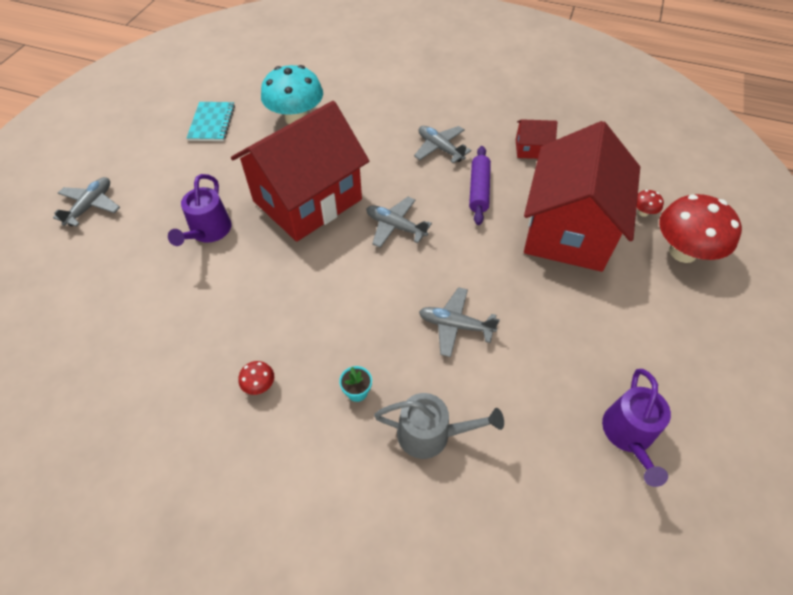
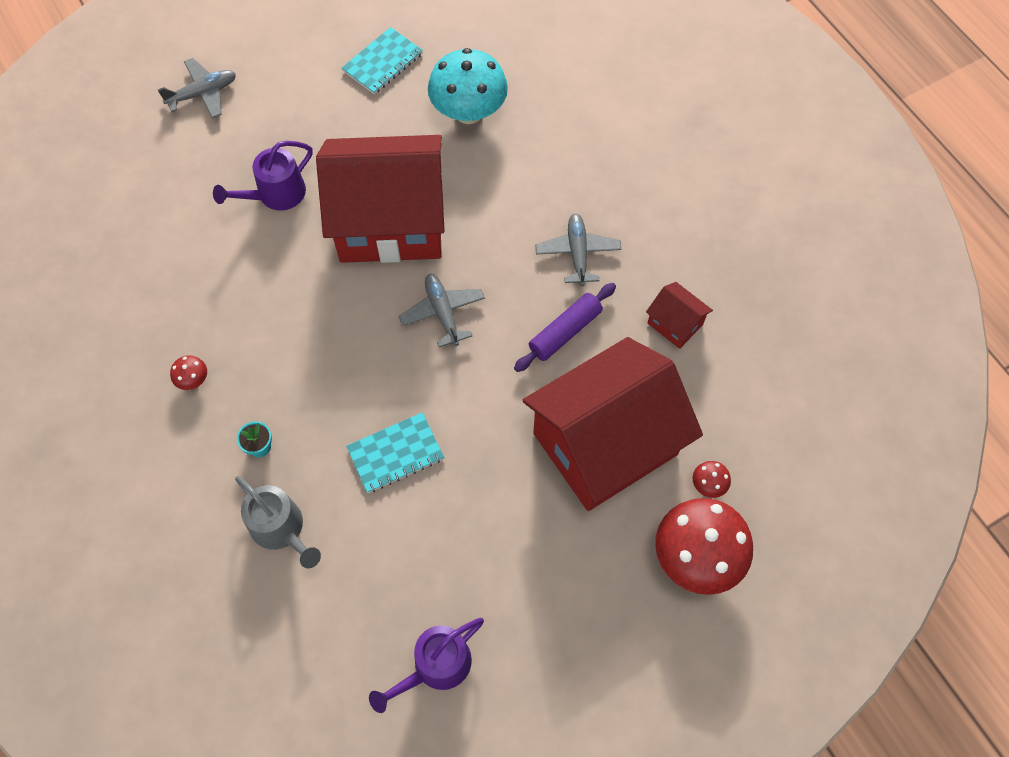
camera: 40 degrees right, 10 degrees up
grey plane [419,287,500,357] -> turquoise notebook [346,412,444,493]

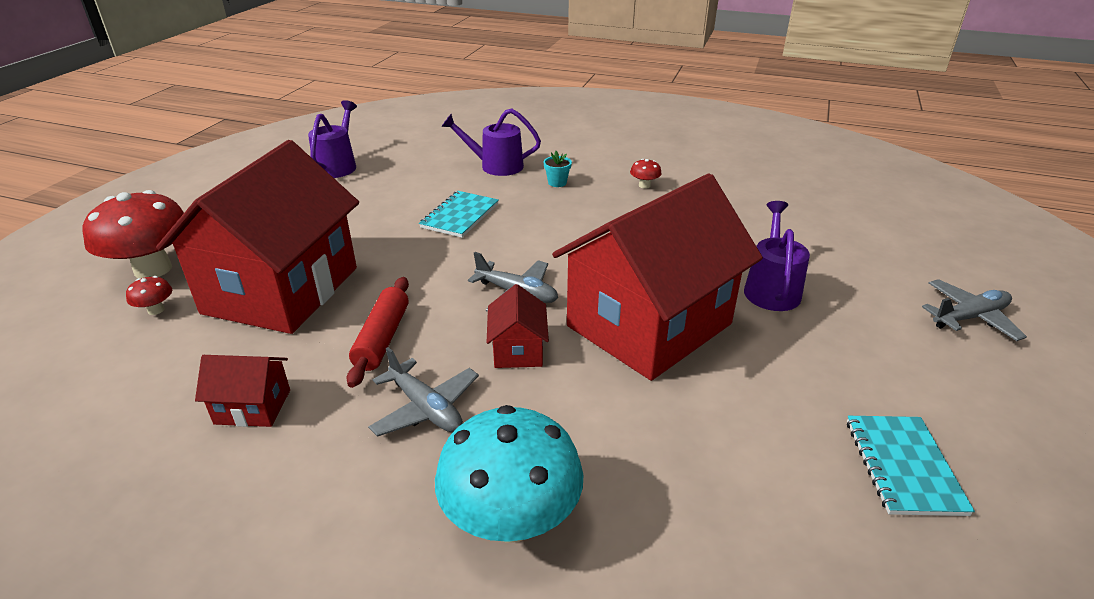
camera: 140 degrees right, 30 degrees down
grey plane [158,58,236,119] -> grey plane turned 135 degrees counterclockwise [922,279,1027,341]
grey watering can [235,476,321,568] -> purple watering can [441,109,541,176]
turquoise mushroom [428,48,508,124] -> turquoise mushroom moved to [435,405,583,543]
purple rolling pin [514,283,616,372] -> red rolling pin [346,277,409,388]
none -> red house [486,284,549,368]

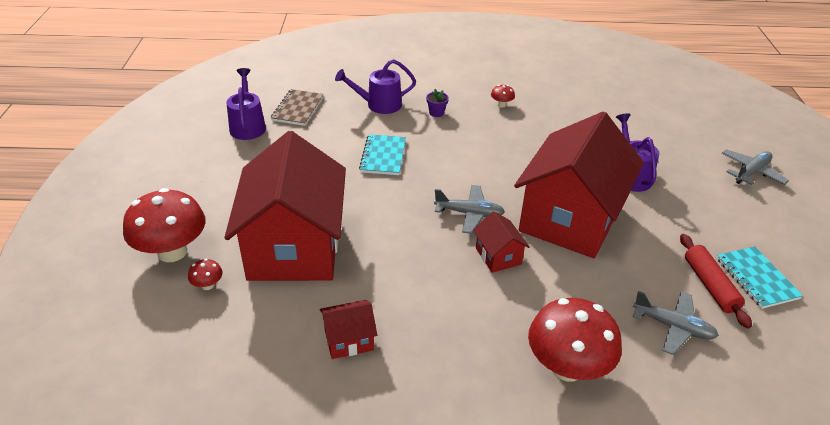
camera: 20 degrees left, 5 degrees up
red rolling pin [346,277,409,388] -> red rolling pin moved to [680,234,752,328]
grey plane [368,347,479,437] -> grey plane moved to [633,291,719,355]
turquoise mushroom [435,405,583,543] -> red mushroom [528,298,622,382]
turquoise flower pot [544,151,572,187] -> purple flower pot [426,89,449,117]
none -> brown notebook [271,89,324,126]

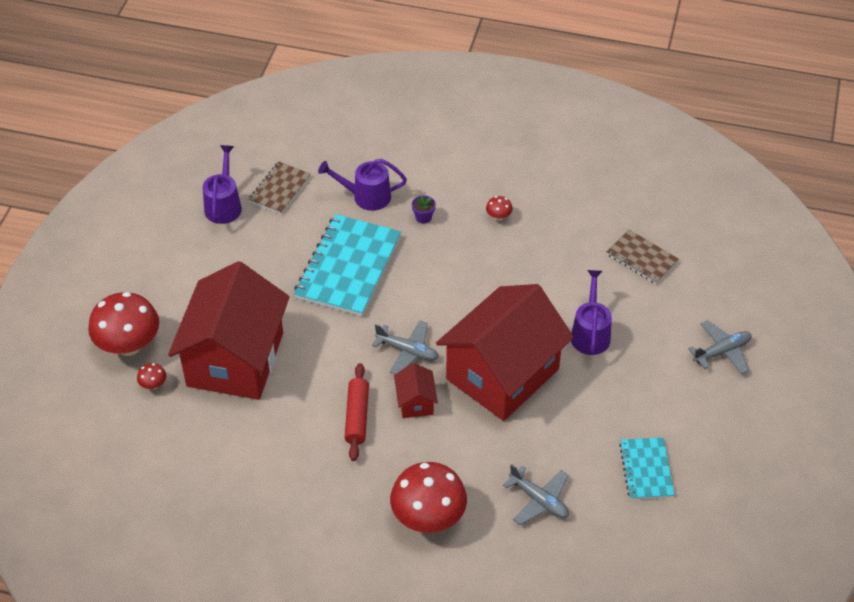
camera: 15 degrees right, 10 degrees up
red house [320,300,377,359] -> none
turquoise notebook [359,134,406,175] -> turquoise notebook [294,214,401,316], size x1.82
red rolling pin [680,234,752,328] -> red rolling pin moved to [345,363,369,461]
none -> brown notebook [607,230,679,284]

